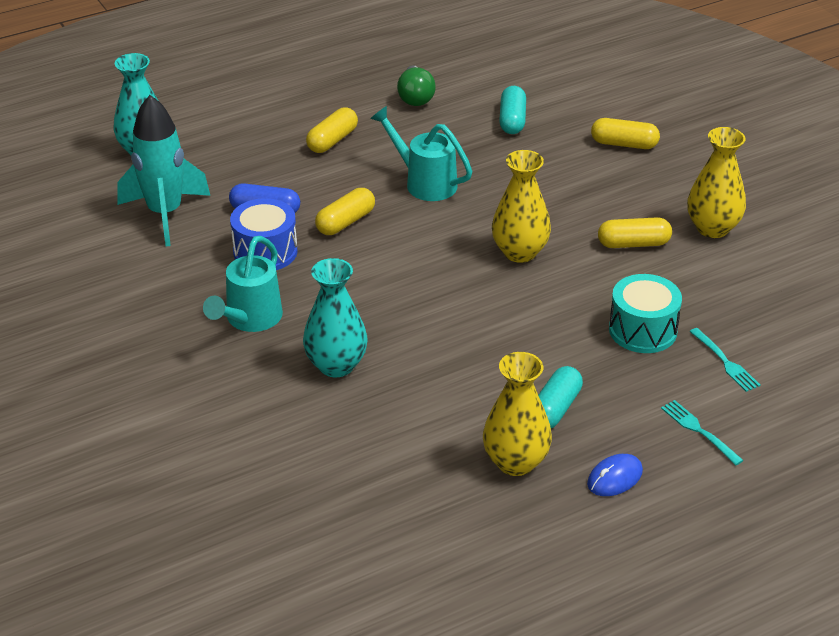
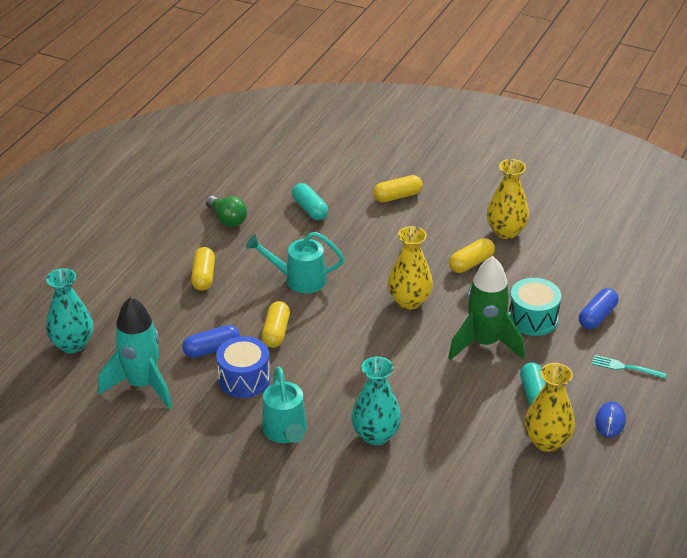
camera: 35 degrees left, 0 degrees up
turquoise fork [689,328,761,392] -> blue capsule [579,288,619,329]
none -> green rocket [448,256,525,360]

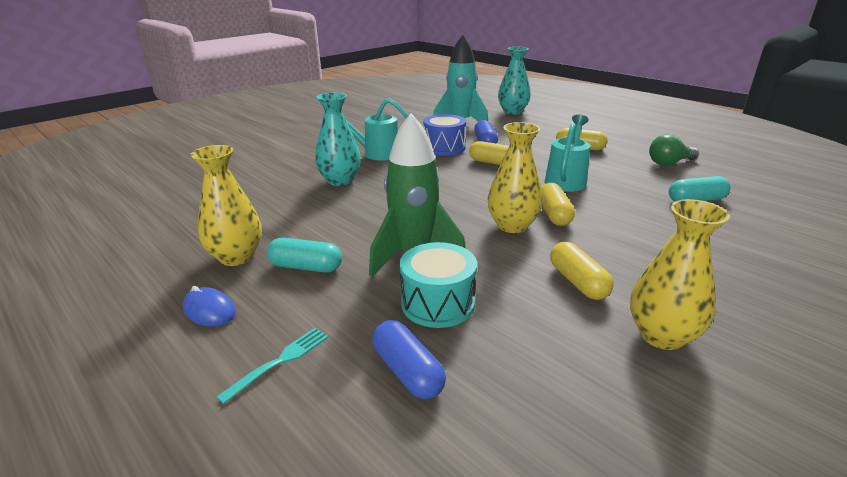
camera: 110 degrees right, 10 degrees down
yellow capsule [373,175,423,202] -> yellow capsule moved to [541,183,575,226]

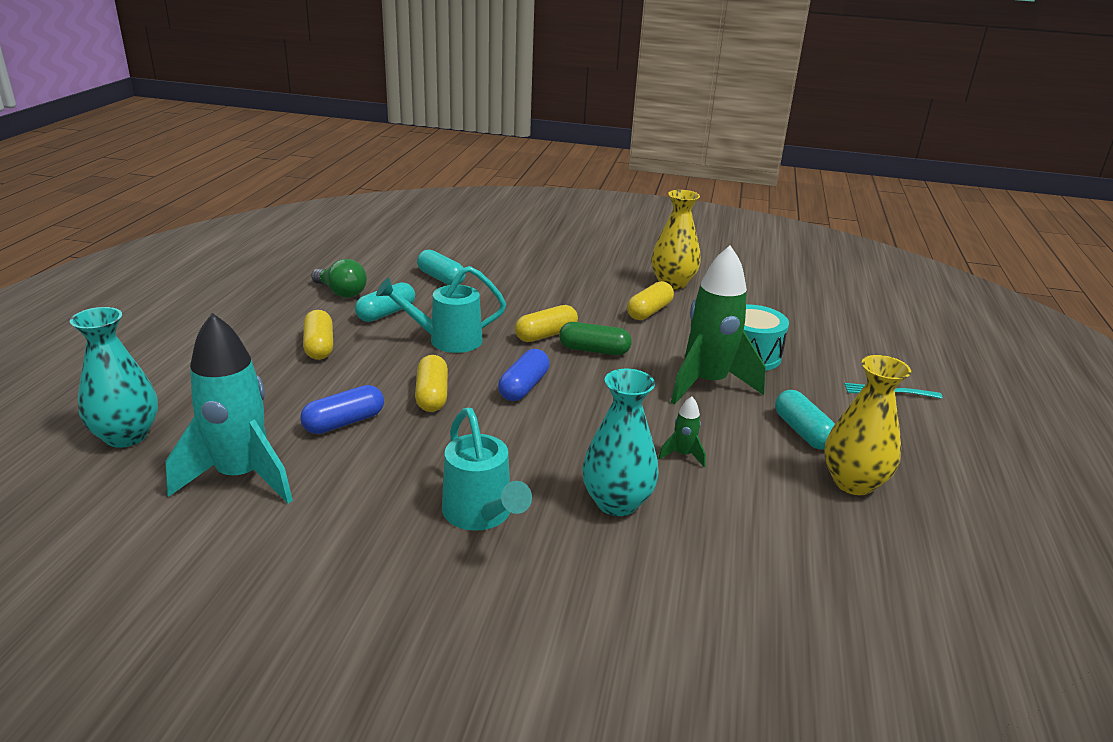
camera: 125 degrees left, 0 degrees up
blue mouse [183,286,236,326] -> none
blue capsule [372,320,446,399] -> blue capsule moved to [498,349,550,401]
blue drum [423,114,466,156] -> none
yellow vase [488,122,543,233] -> green capsule [559,322,632,355]
none -> turquoise capsule [355,282,415,322]
none -> green rocket [658,396,706,467]

